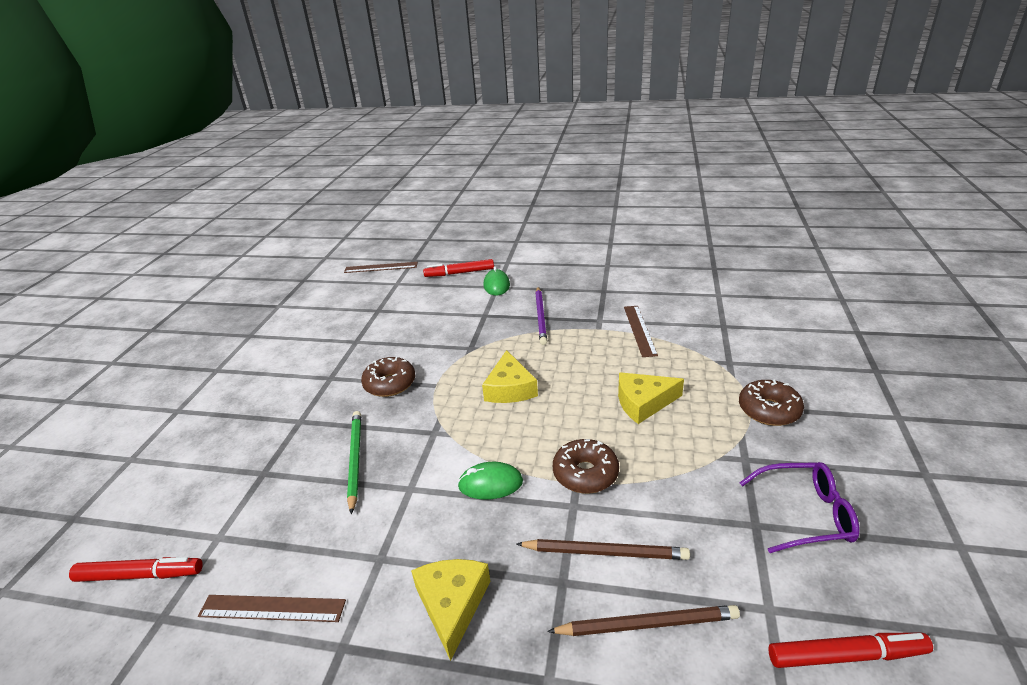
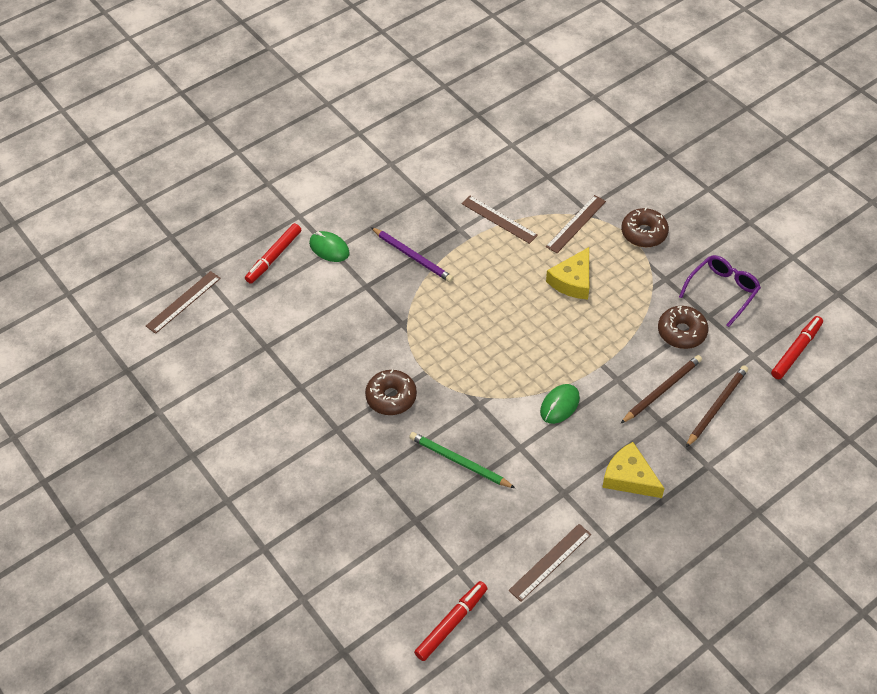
camera: 50 degrees left, 20 degrees up
yellow cheese [482,350,538,403] -> none
brown donut [553,439,619,494] -> brown donut moved to [658,306,708,349]
none -> brown ruler [546,195,606,253]

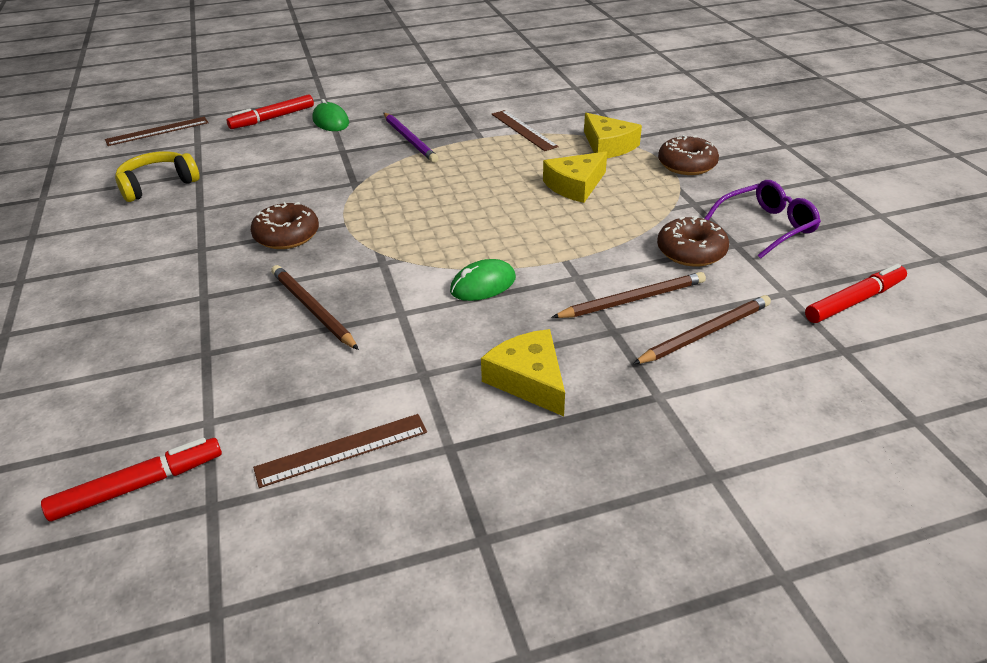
camera: 20 degrees right, 15 degrees down
green pencil [409,432,515,488] -> brown pencil [271,265,359,350]
brown ruler [546,195,606,253] -> yellow cheese [584,113,642,158]
none -> yellow headphones [115,151,200,202]

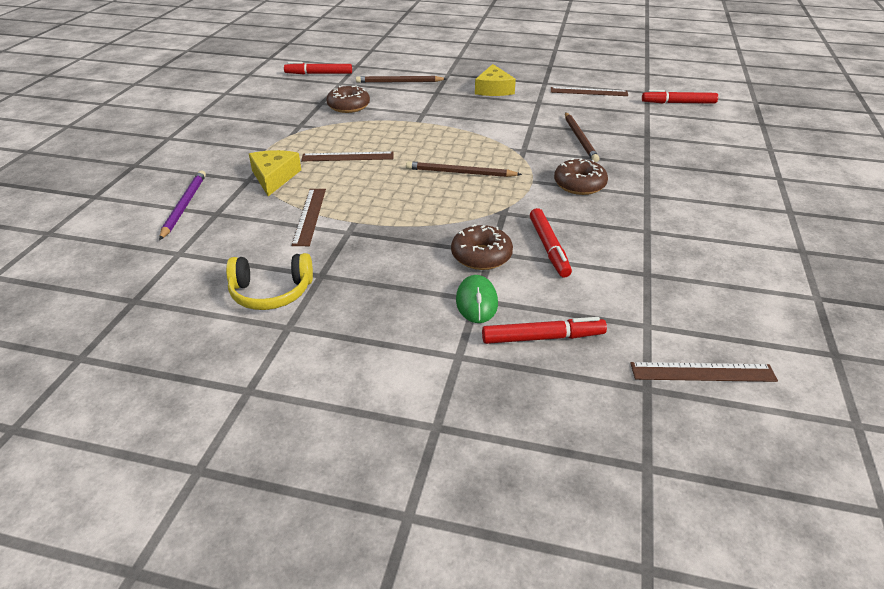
camera: 150 degrees left, 0 degrees up
yellow headphones [115,151,200,202] -> yellow headphones moved to [226,253,313,310]
purple pencil [384,113,438,163] -> purple pencil moved to [159,170,206,240]
green mouse [450,259,516,301] -> none
yellow cheese [543,152,607,203] -> brown ruler [301,152,393,161]
brown pencil [551,272,706,318] -> brown pencil moved to [406,161,522,177]
brown donut [658,135,719,175] -> brown donut moved to [451,224,513,270]
purple glasses [704,180,821,259] -> none
none -> red marker [530,208,572,277]

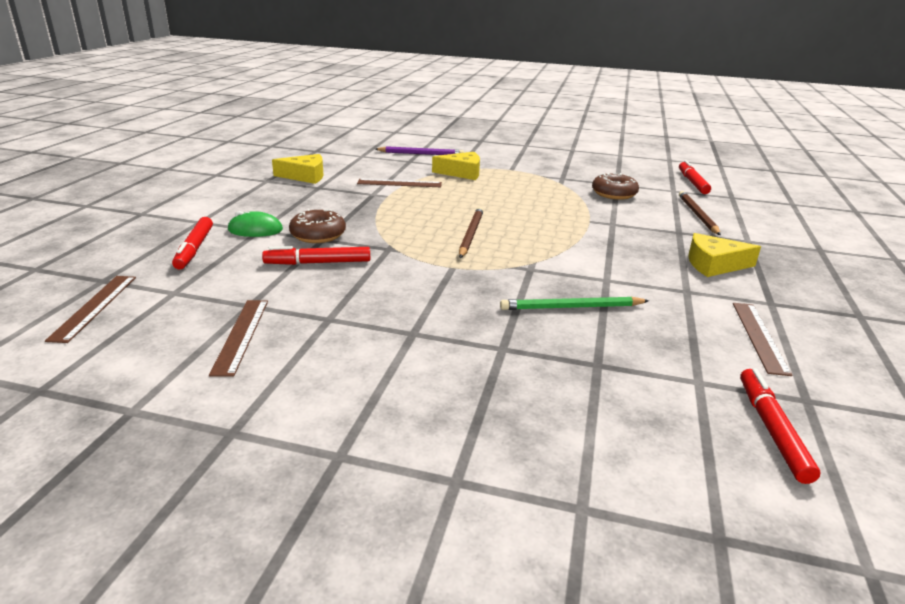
camera: 90 degrees right, 10 degrees down
yellow headphones [226,253,313,310] -> yellow cheese [272,154,324,184]
brown ruler [301,152,393,161] -> brown ruler moved to [209,300,268,377]
brown donut [554,158,608,195] -> none
brown pencil [565,112,599,162] -> green pencil [500,296,649,310]

